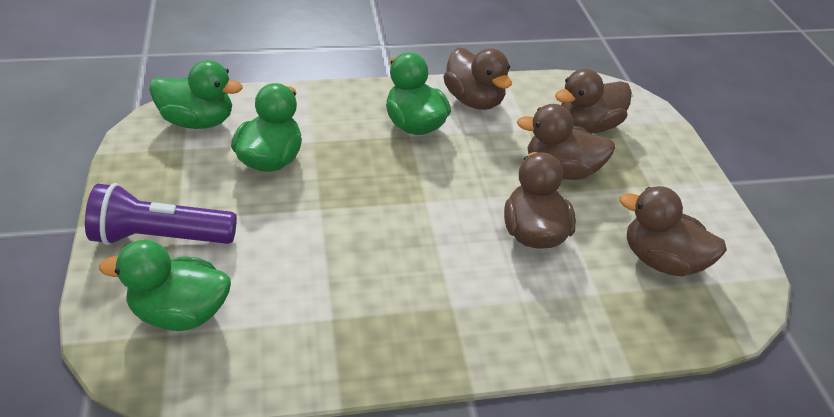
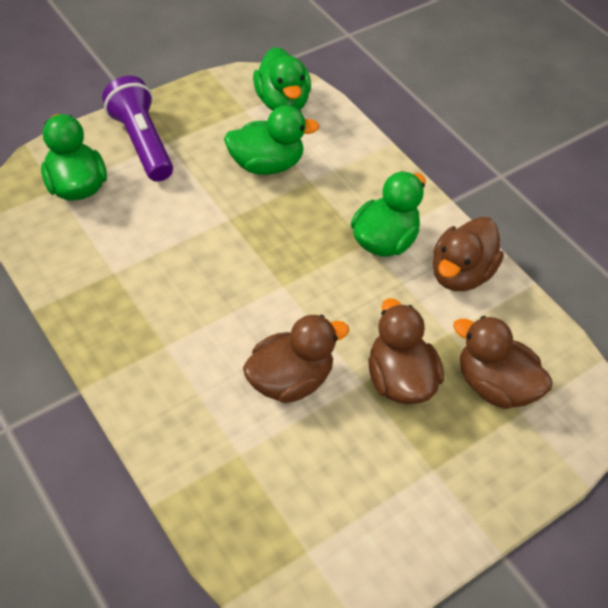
camera: 65 degrees right, 10 degrees up
brown duck [619,186,727,277] -> none

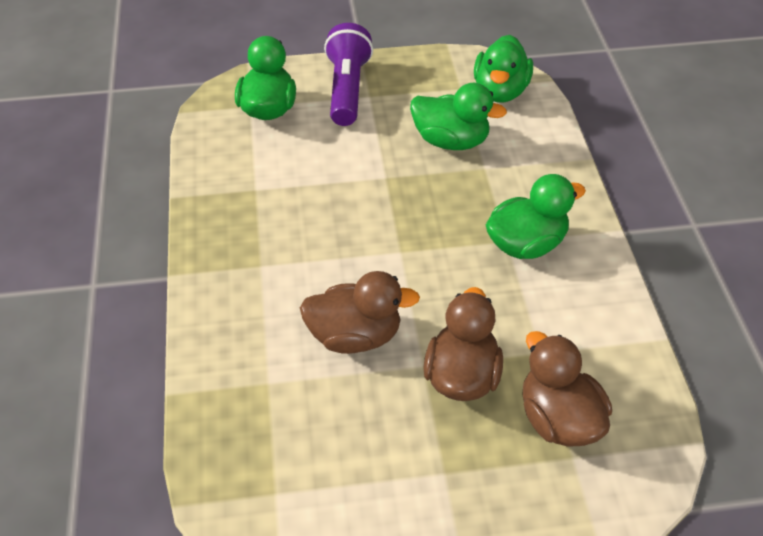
camera: 30 degrees right, 5 degrees down
brown duck [433,217,504,291] -> none

